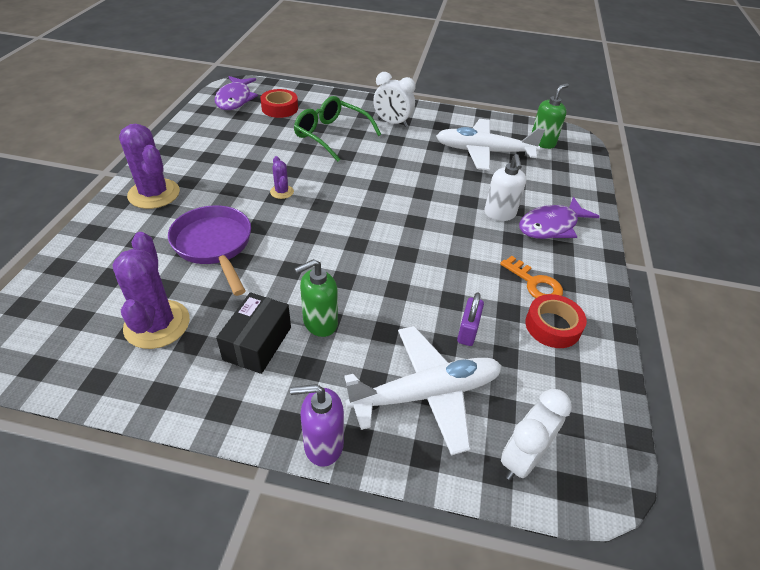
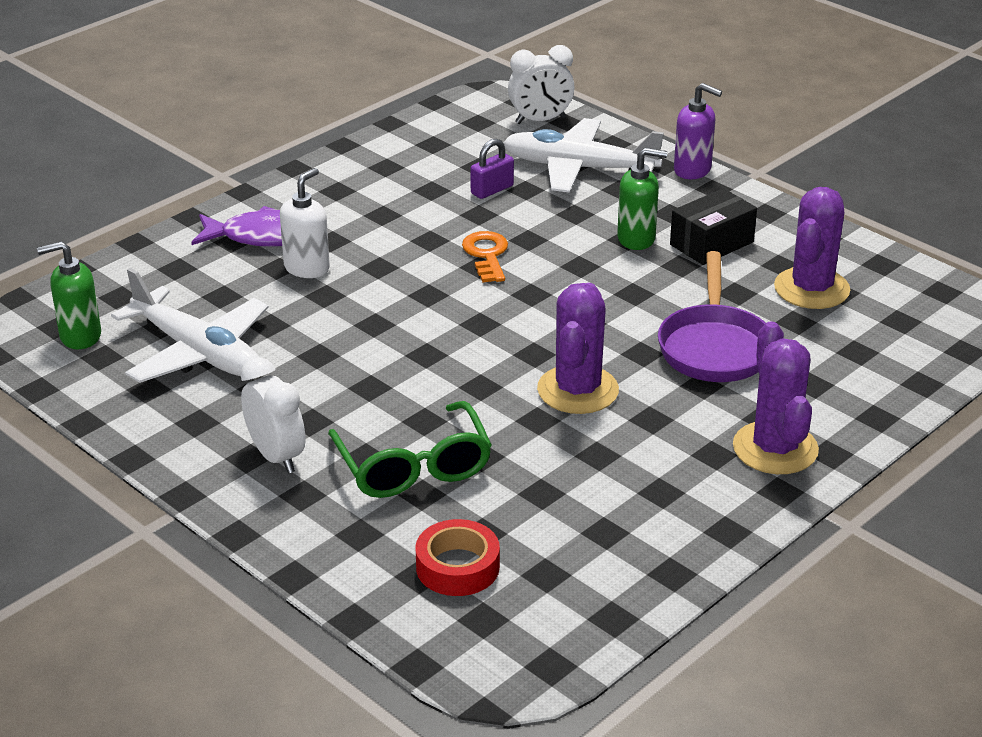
camera: 145 degrees left, 10 degrees down
purple fish [215,76,258,110] -> none
purple cactus [270,156,294,199] -> purple cactus [537,283,619,414], size x2.07
orange key [500,256,563,298] -> orange key moved to [462,231,508,282]
red tape [525,294,587,348] -> none

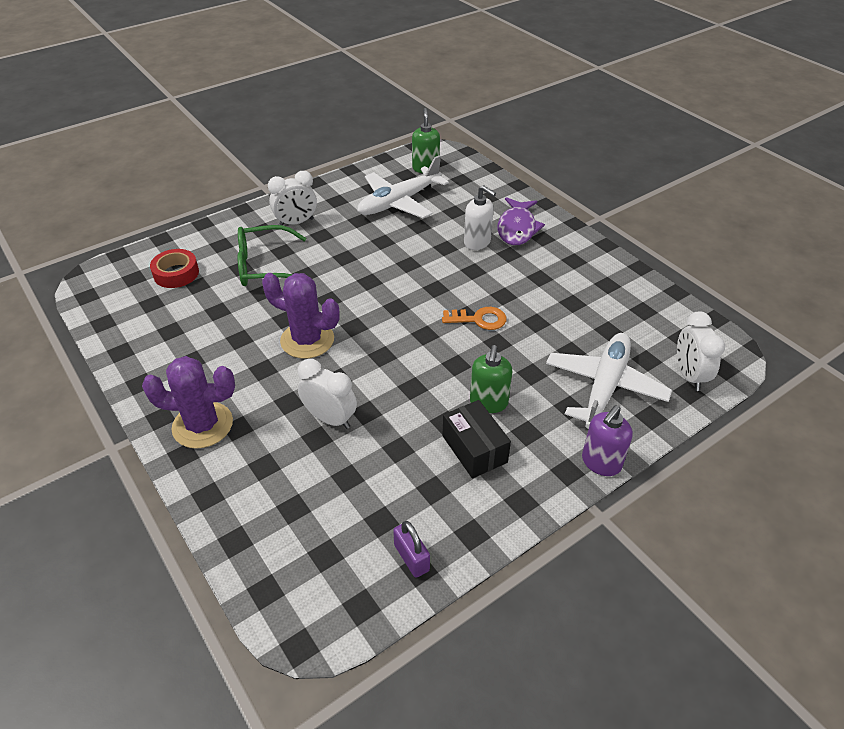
camera: 100 degrees right, 10 degrees up
purple padlock [470,139,514,199] -> purple padlock moved to [393,521,430,578]
purple pan [658,251,766,382] -> white clock [297,359,357,429]
purple cactus [774,187,850,309] -> none

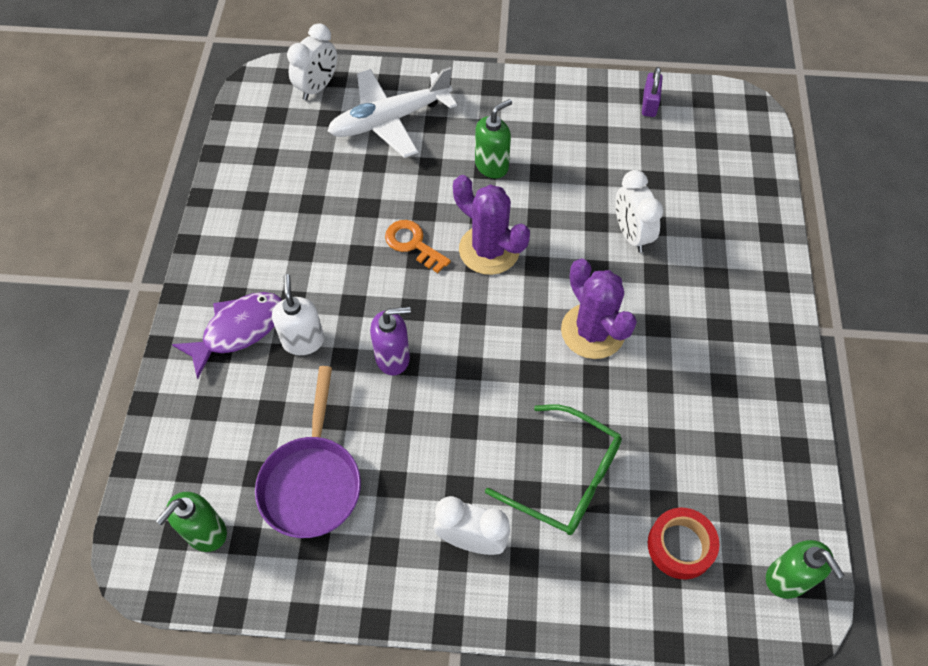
camera: 140 degrees left, 15 degrees up
purple cactus [142,356,235,449] -> purple cactus moved to [453,175,530,275]
white plane [358,155,449,218] -> purple pan [255,366,361,538]
black box [442,400,511,478] -> none
purple soap dispenser [582,405,633,476] -> purple soap dispenser moved to [370,307,411,375]
none -> green soap dispenser [766,540,844,599]

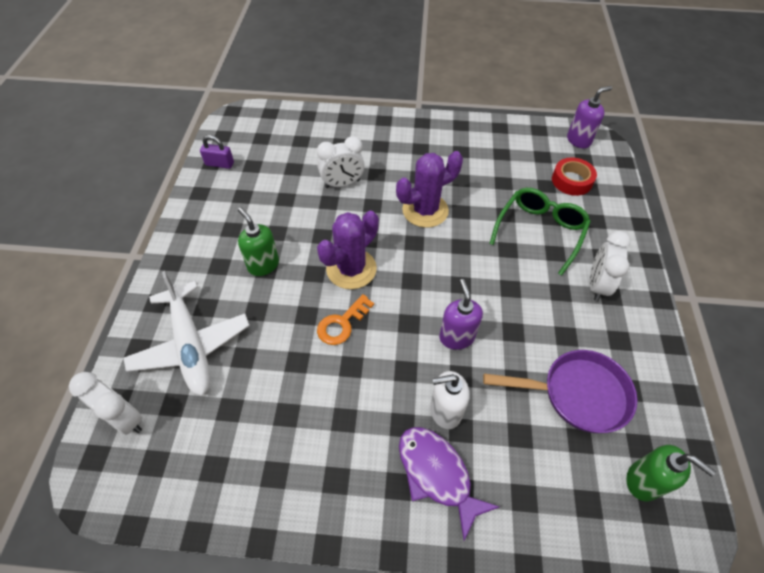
camera: 90 degrees left, 5 degrees down
green soap dispenser [766,540,844,599] -> purple soap dispenser [567,86,612,148]

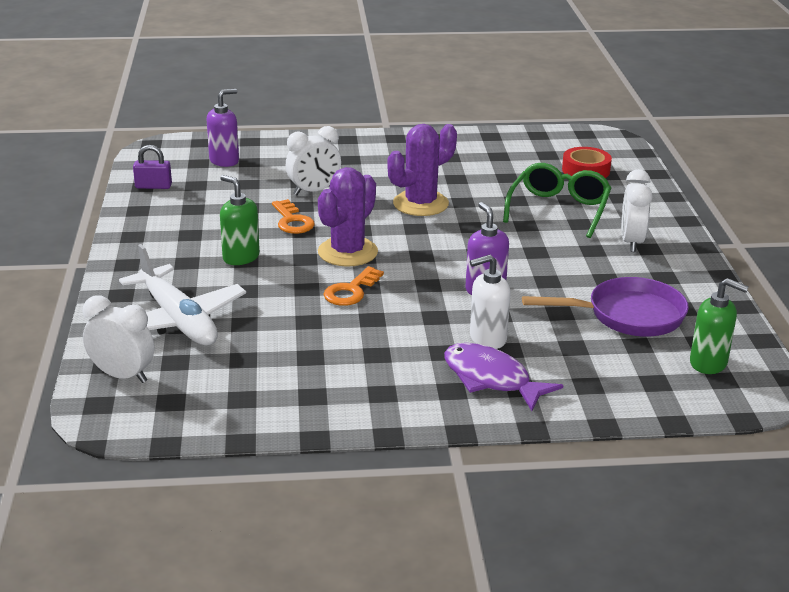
camera: 10 degrees left, 25 degrees down
purple soap dispenser [567,86,612,148] -> purple soap dispenser moved to [207,89,239,167]
none -> orange key [272,199,315,234]

